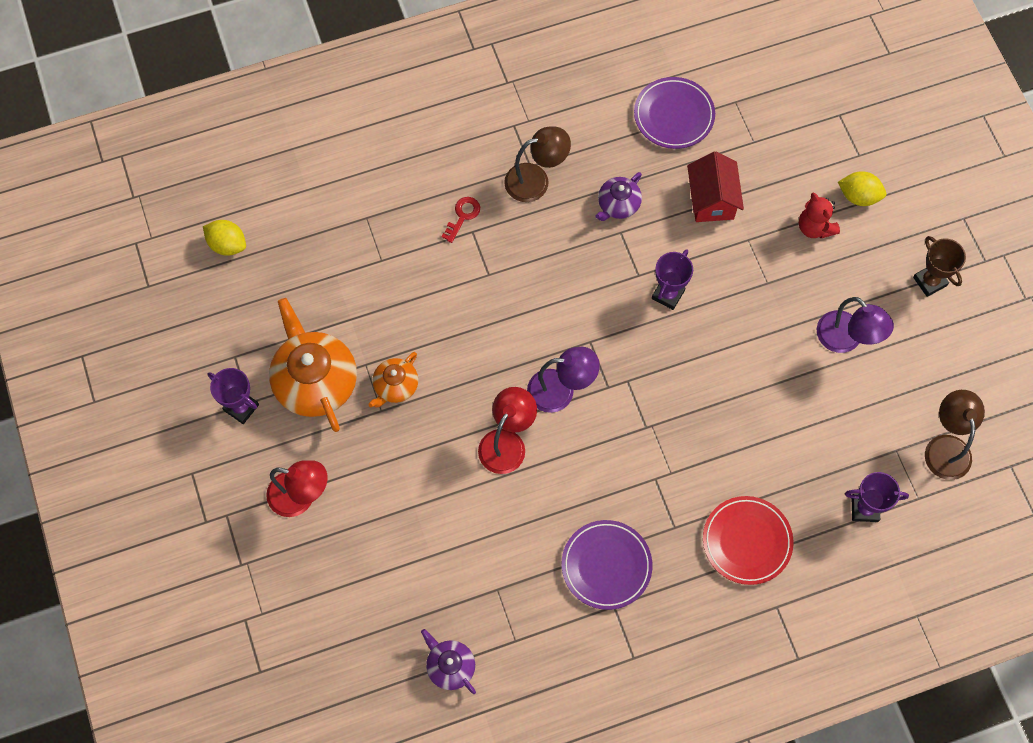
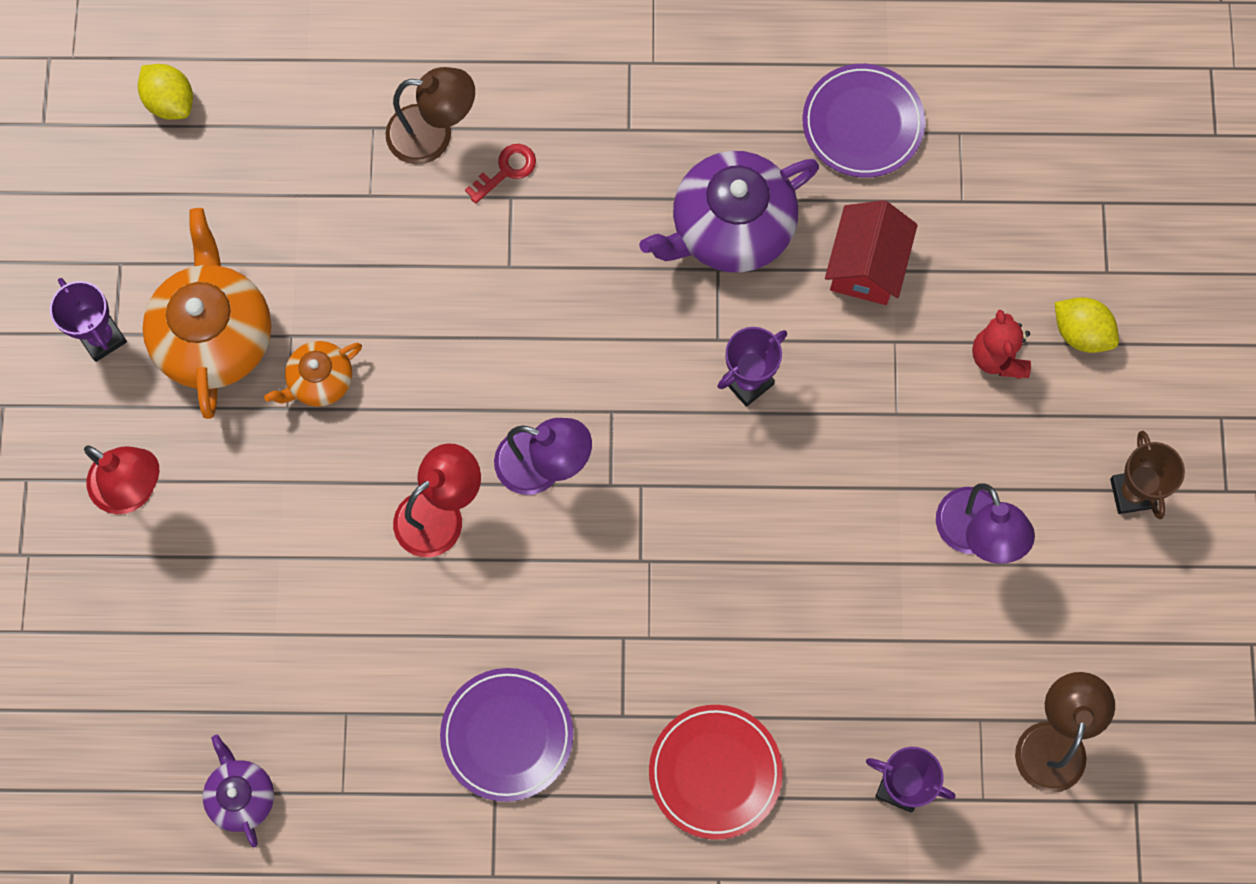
camera: 20 degrees right, 5 degrees up
brown lamp [504,126,571,202] -> brown lamp moved to [386,67,475,164]
purple teapot [595,172,642,221] -> purple teapot [639,151,819,273], size x1.89

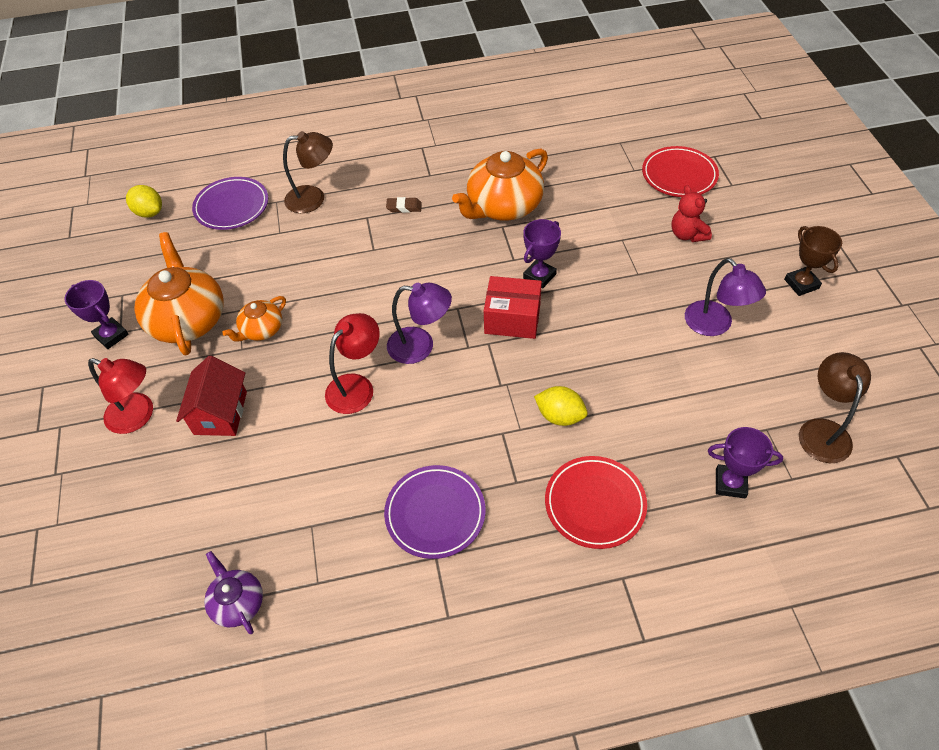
camera: 10 degrees left, 20 degrees down
red key [465,144,536,204] -> none
purple teapot [639,151,819,273] -> orange teapot [452,149,548,221]
purple plate [802,64,925,178] -> purple plate moved to [192,177,268,230]
red house [825,200,918,305] -> red house moved to [176,356,247,436]
yellow lemon [1055,297,1119,353] -> yellow lemon moved to [534,386,588,426]
none -> brown eraser [386,197,422,213]
none -> red box [484,276,542,339]
none -> red plate [642,146,719,197]

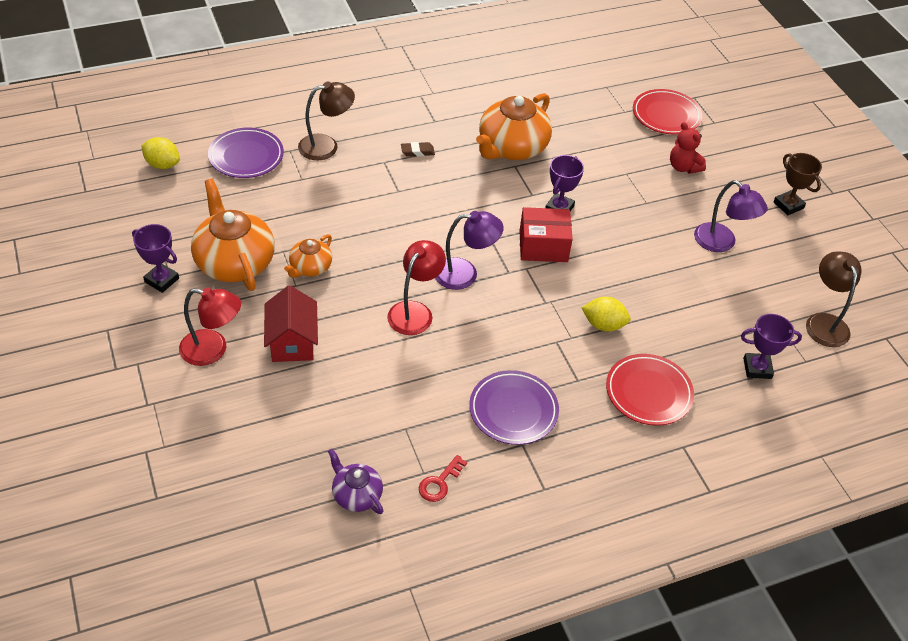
camera: 15 degrees left, 5 degrees down
none -> red key [419,455,467,502]

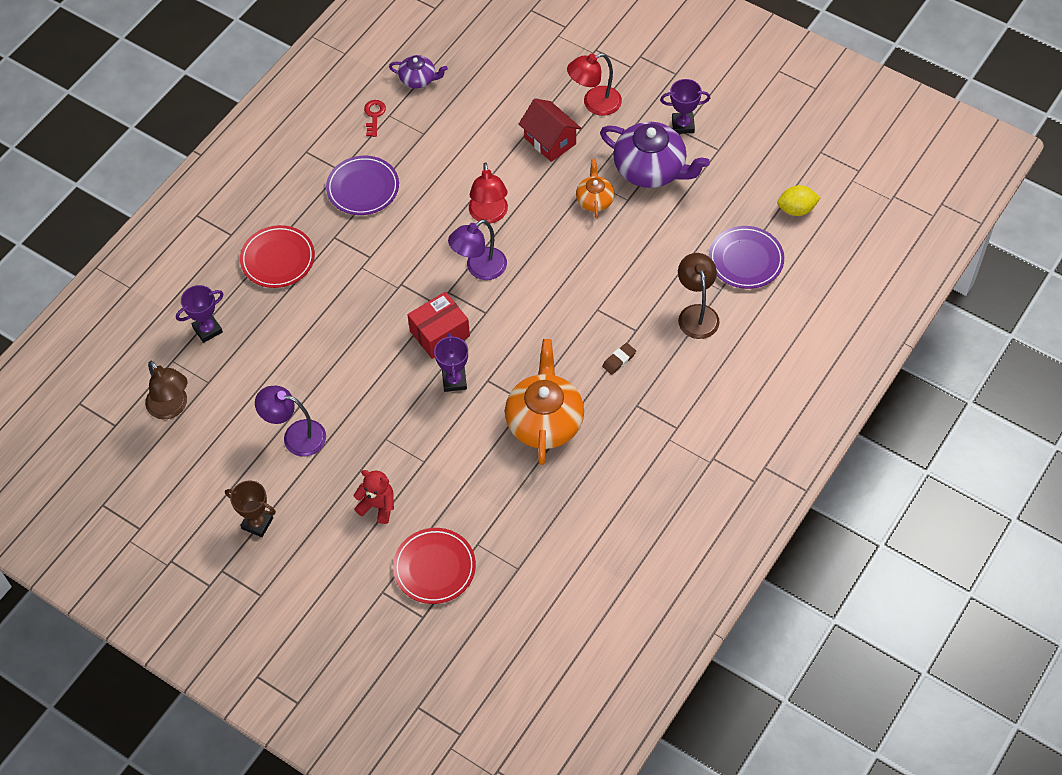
camera: 150 degrees right, 10 degrees up
orange teapot [191,179,275,291] -> purple teapot [600,122,710,188]
brown lamp [298,82,355,161] -> brown lamp turned 135 degrees clockwise [678,253,720,339]
yellow lemon [582,297,631,332] -> none

